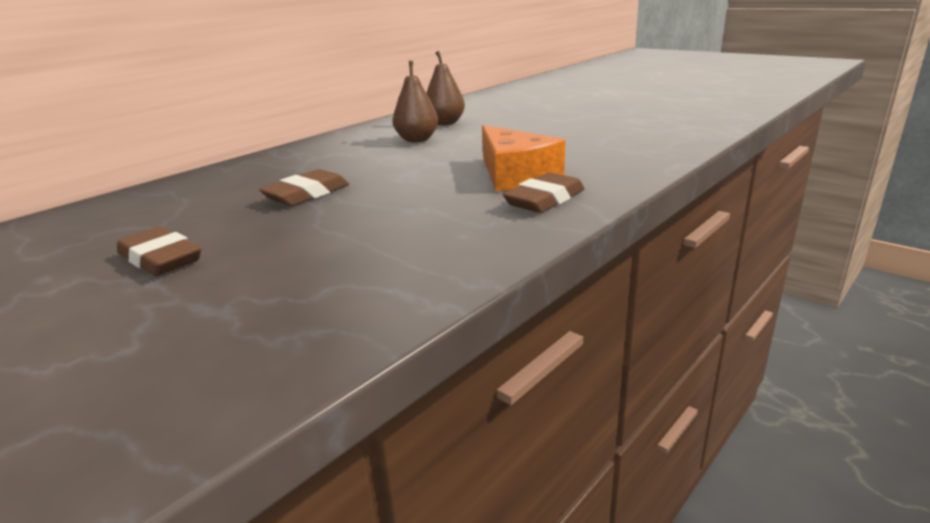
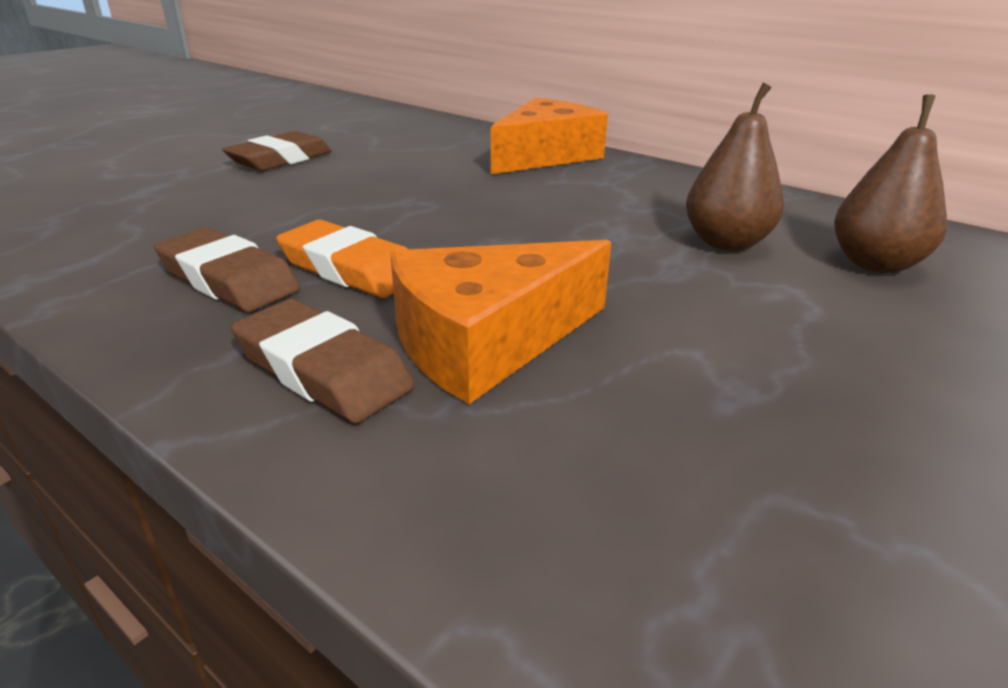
camera: 85 degrees right, 5 degrees up
brown eraser [259,169,349,206] -> brown eraser moved to [154,227,300,312]
none -> orange eraser [276,220,408,298]
none -> orange cheese [491,98,608,174]

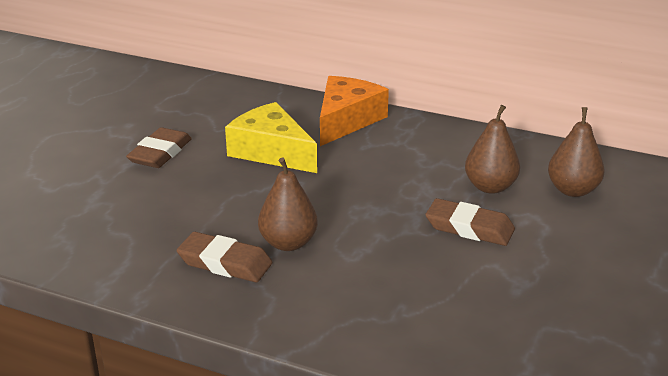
camera: 15 degrees left, 0 degrees up
brown eraser [231,299,414,423] -> brown eraser moved to [426,198,515,246]
orange eraser [276,220,408,298] -> brown pear [258,157,318,251]
orange cheese [390,240,611,404] -> none
none -> yellow cheese [225,102,317,173]

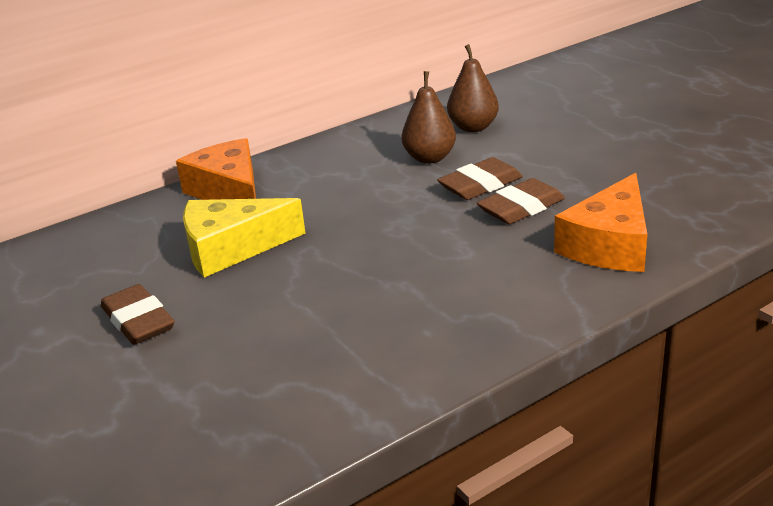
camera: 55 degrees left, 0 degrees up
brown eraser [177,232,272,282] -> brown eraser moved to [477,178,565,224]
brown pear [258,157,318,251] -> none
none -> orange cheese [554,173,647,272]

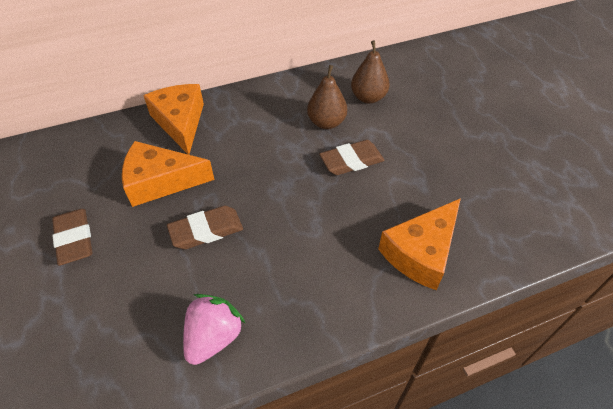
camera: 10 degrees right, 20 degrees up
yellow cheese [183,198,306,278] -> orange cheese [122,141,214,207]
brown eraser [477,178,565,224] -> brown eraser moved to [167,206,243,249]
none -> pink strawberry [183,294,246,365]

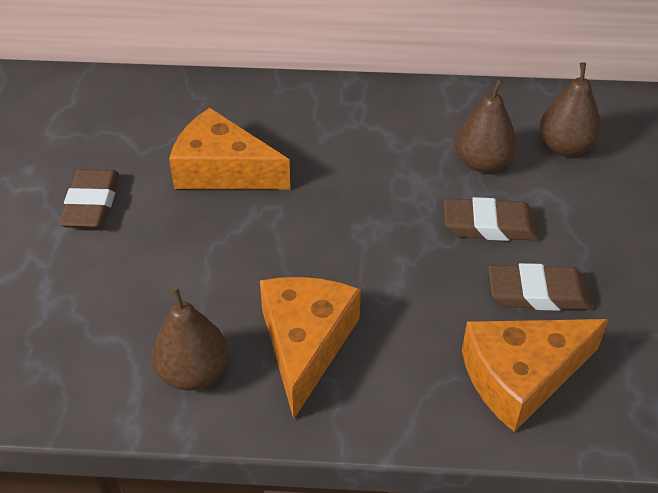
camera: 25 degrees right, 5 degrees down
orange cheese [144,84,204,155] -> orange cheese moved to [260,277,361,419]
brown eraser [167,206,243,249] -> brown eraser moved to [488,263,592,311]
pink strawberry [183,294,246,365] -> brown pear [152,287,229,391]

